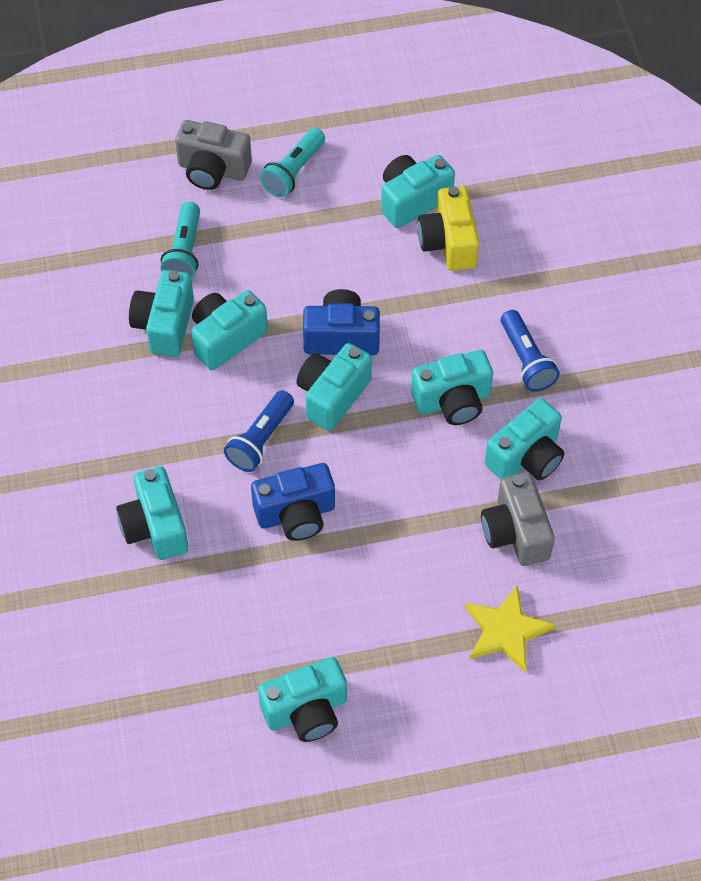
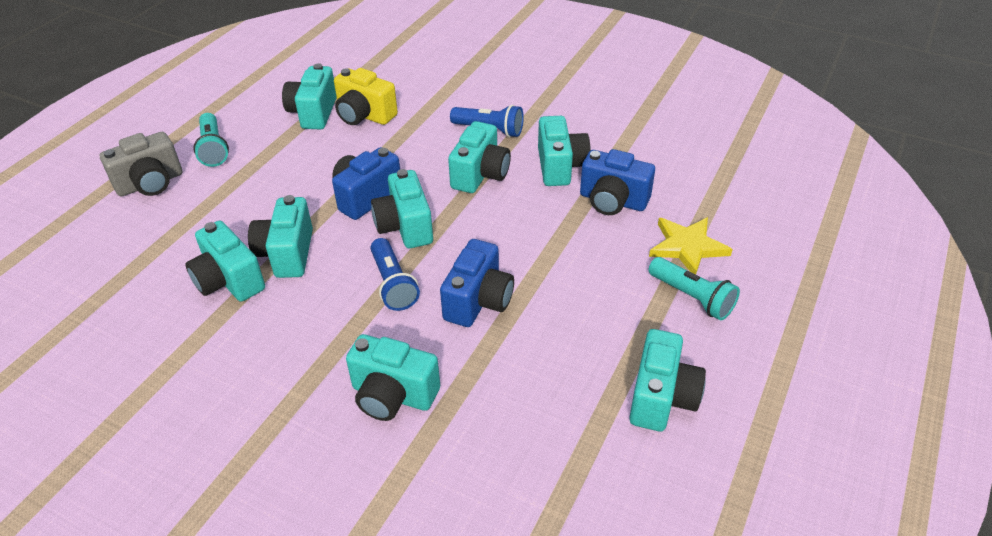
camera: 50 degrees left, 15 degrees down
turquoise flashlight [161,202,200,279] -> turquoise flashlight moved to [649,257,740,320]
grey camera [481,472,555,566] -> blue camera [580,149,655,215]

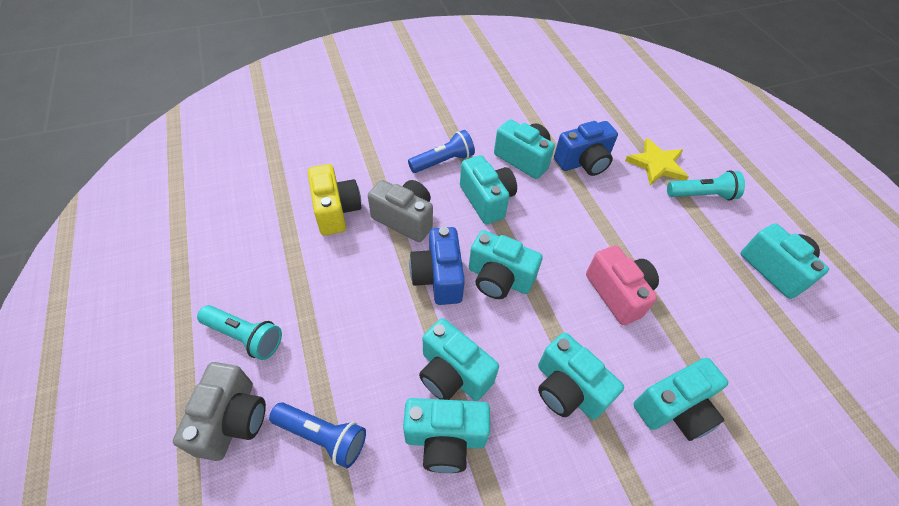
camera: 50 degrees left, 10 degrees up
turquoise camera [282,63,337,129] -> turquoise camera moved to [538,332,624,420]
yellow camera [334,68,398,125] -> yellow camera turned 90 degrees counterclockwise [308,164,361,236]
blue flashlight [370,238,420,311] -> blue flashlight moved to [269,402,366,468]
blue camera [440,239,514,327] -> pink camera [586,245,659,325]
none -> grey camera [368,180,433,242]

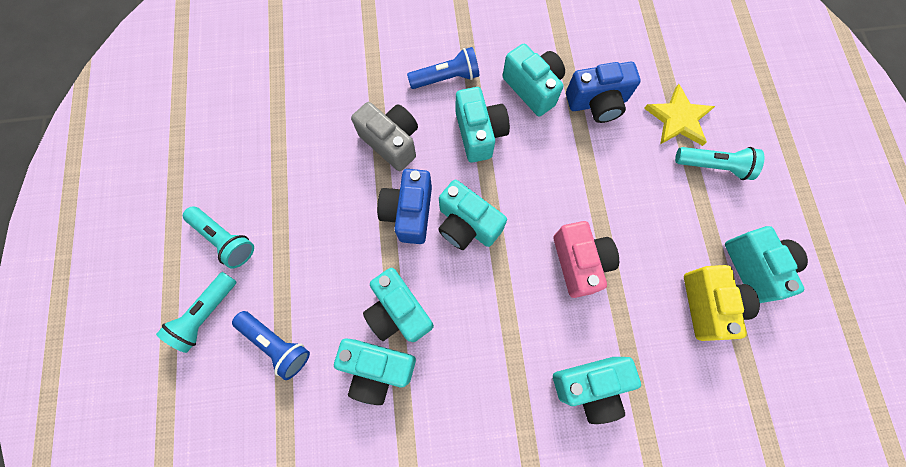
camera: 15 degrees right, 20 degrees up
grey camera [173,362,266,461] -> turquoise flashlight [156,272,237,353]
yellow camera [308,164,361,236] -> yellow camera moved to [684,265,760,341]
turquoise camera [538,332,624,420] -> none

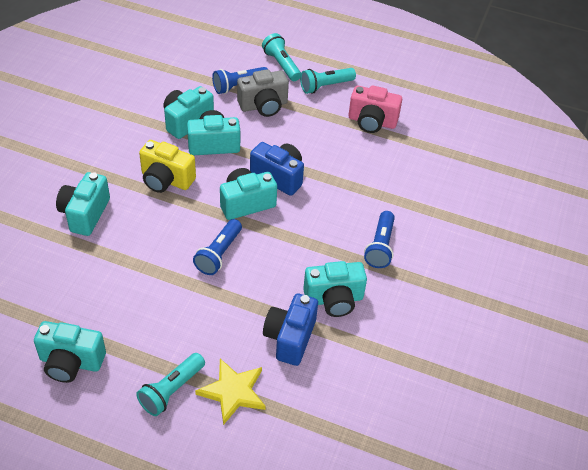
camera: 115 degrees right, 25 degrees down
grey camera [351,102,418,171] -> grey camera moved to [237,69,289,117]
turquoise camera [456,87,510,163] -> none
pink camera [553,221,619,298] -> pink camera moved to [349,85,402,133]
yellow camera [684,265,760,341] -> yellow camera moved to [139,140,196,193]
none -> blue flashlight [193,219,242,275]

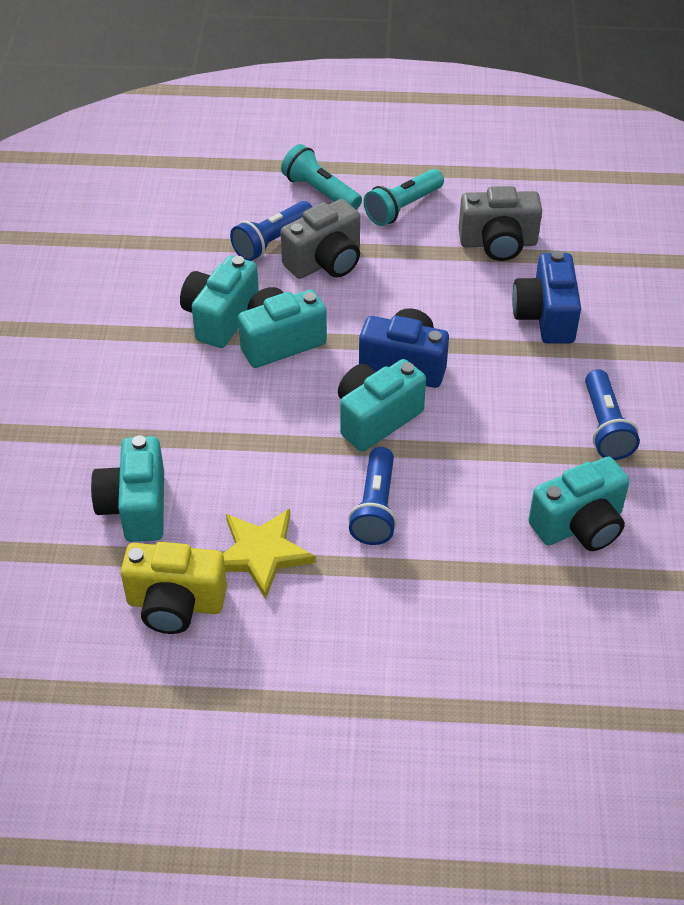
camera: 15 degrees left, 0 degrees up
turquoise camera [34,321,106,383] -> none
turquoise flashlight [136,353,205,416] -> none
yellow camera [139,140,196,193] -> yellow camera moved to [121,542,227,634]
yellow star [195,359,266,425] -> yellow star moved to [223,509,316,600]
blue camera [263,293,318,366] -> blue camera moved to [512,251,581,344]
pink camera [349,85,402,133] -> grey camera [459,186,542,261]

